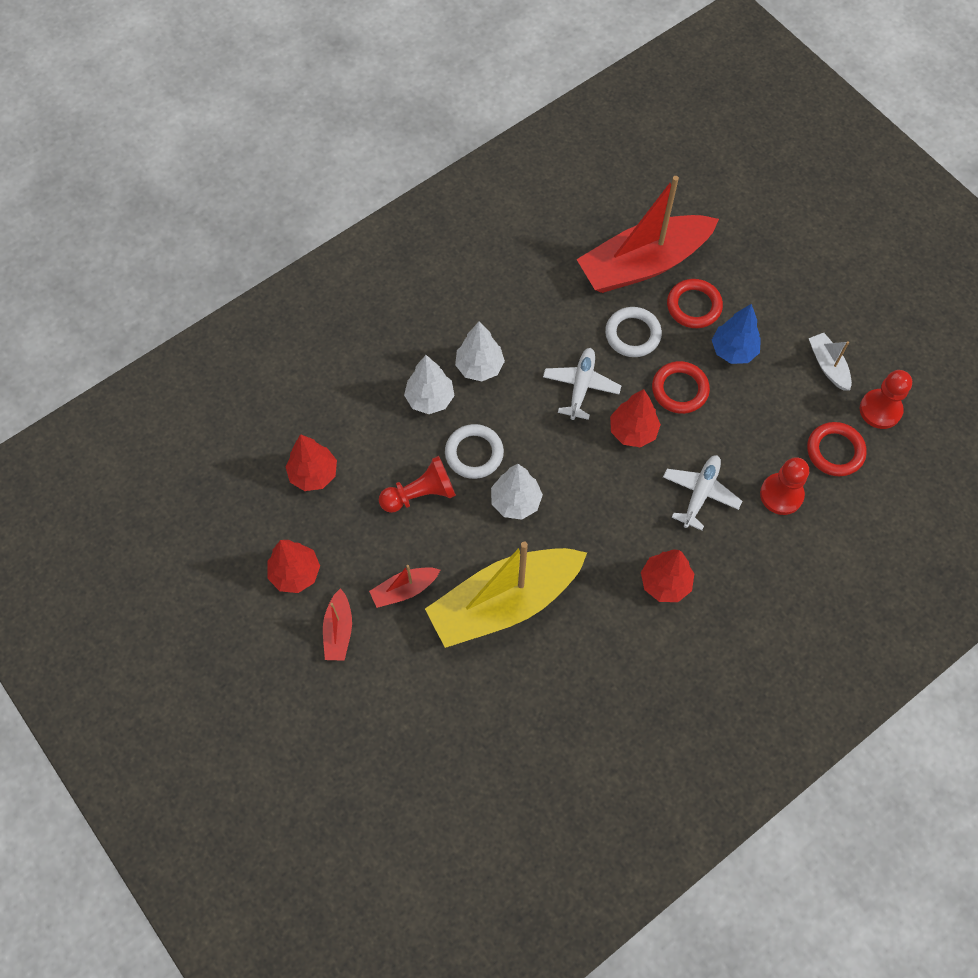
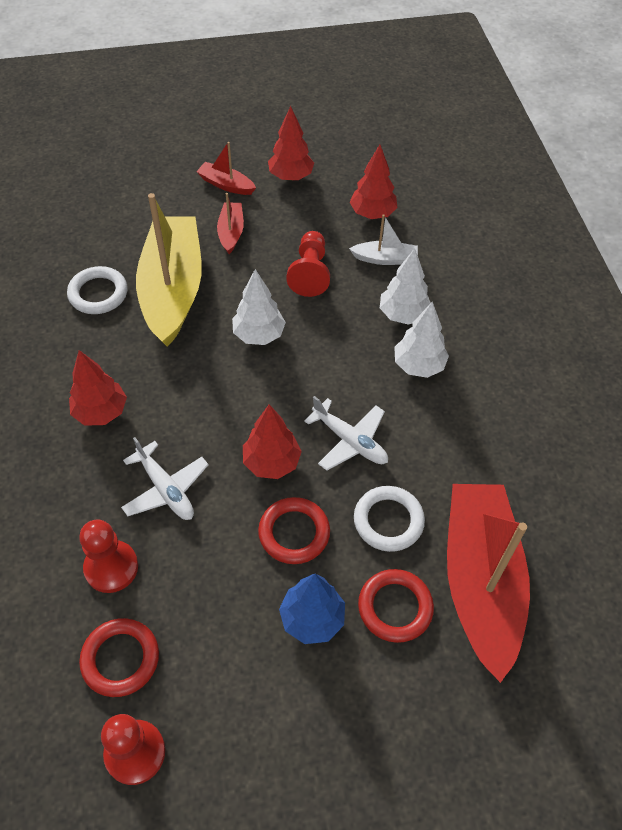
camera: 115 degrees right, 10 degrees down
white ring [445,424,504,479] -> white ring moved to [67,266,128,314]
white boat [809,333,852,391] -> white boat moved to [349,214,418,265]

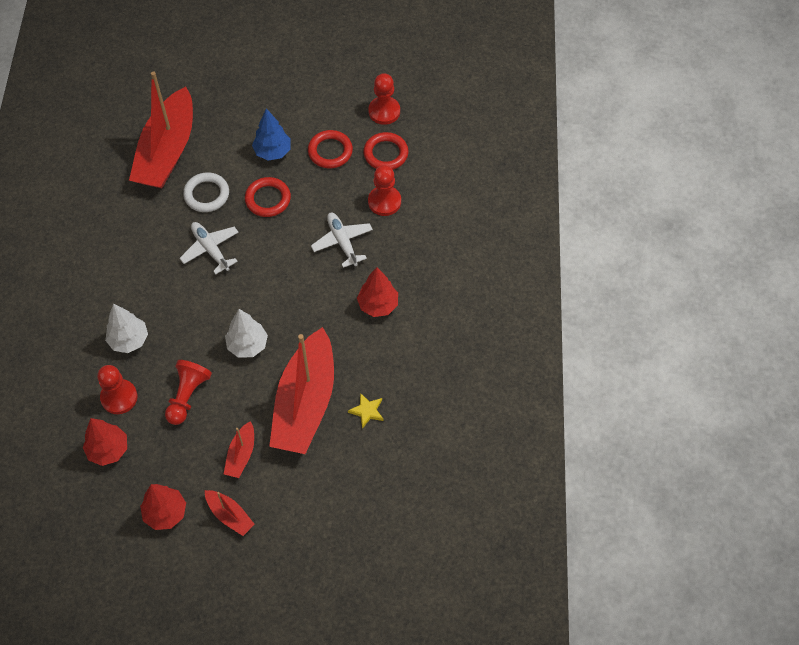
camera: 165 degrees left, 5 degrees up
white ring [67,266,128,314] -> yellow star [348,393,384,429]
yellow boat [136,193,202,347] -> red boat [269,327,334,454]
red tree [243,404,302,479] -> none
white boat [349,214,418,265] -> red pawn [97,365,138,414]
red ring [358,569,434,643] -> red ring moved to [308,130,353,168]
white tree [394,302,449,378] -> none

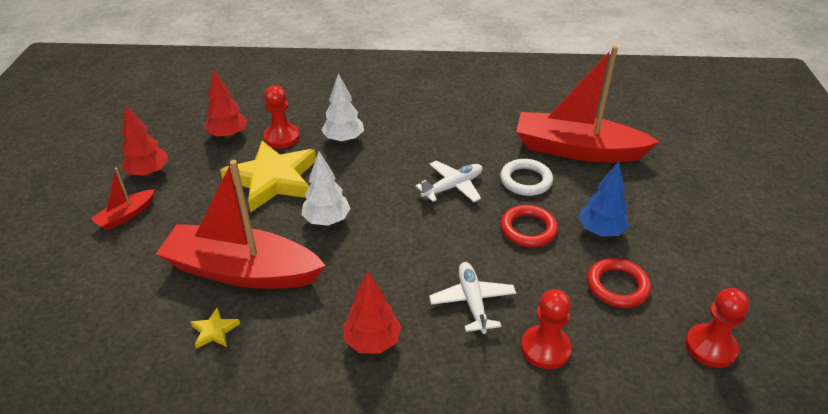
camera: 90 degrees right, 20 degrees down
red pawn [165,360,212,425] -> yellow star [220,140,316,212]
red boat [224,421,254,478] -> none
white plane [311,213,373,268] -> white plane turned 75 degrees counterclockwise [429,262,516,334]
red ring [363,132,408,170] -> none

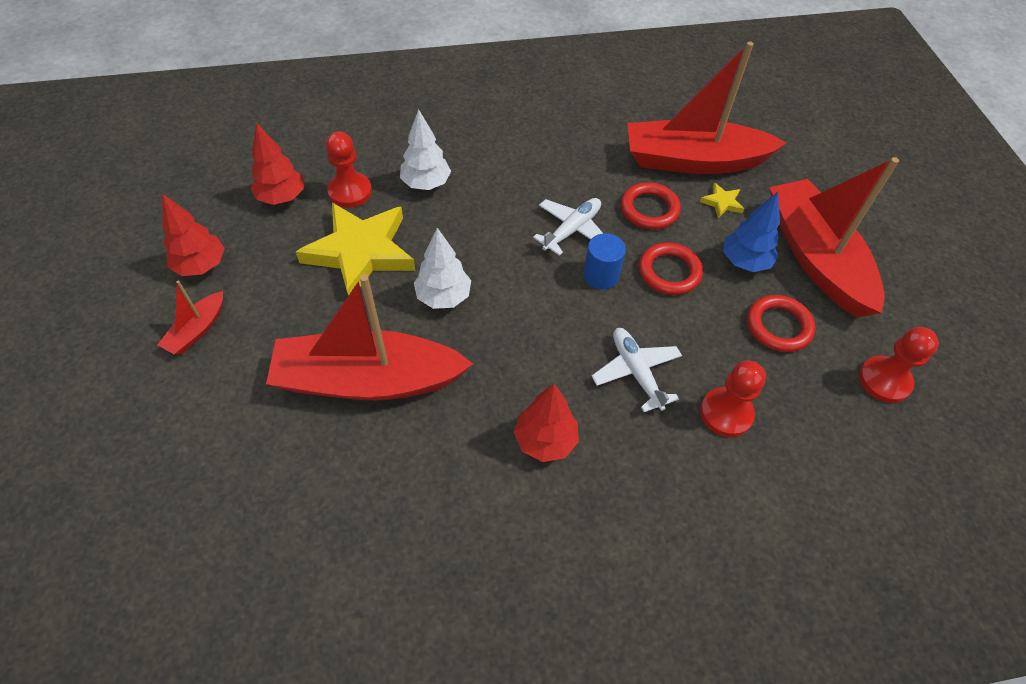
camera: 15 degrees left, 15 degrees up
yellow star [191,308,240,349] -> yellow star moved to [700,183,744,218]
white ring [500,159,553,196] -> red ring [621,182,681,229]
none -> blue cylinder [583,233,626,289]
none -> red boat [769,157,899,317]

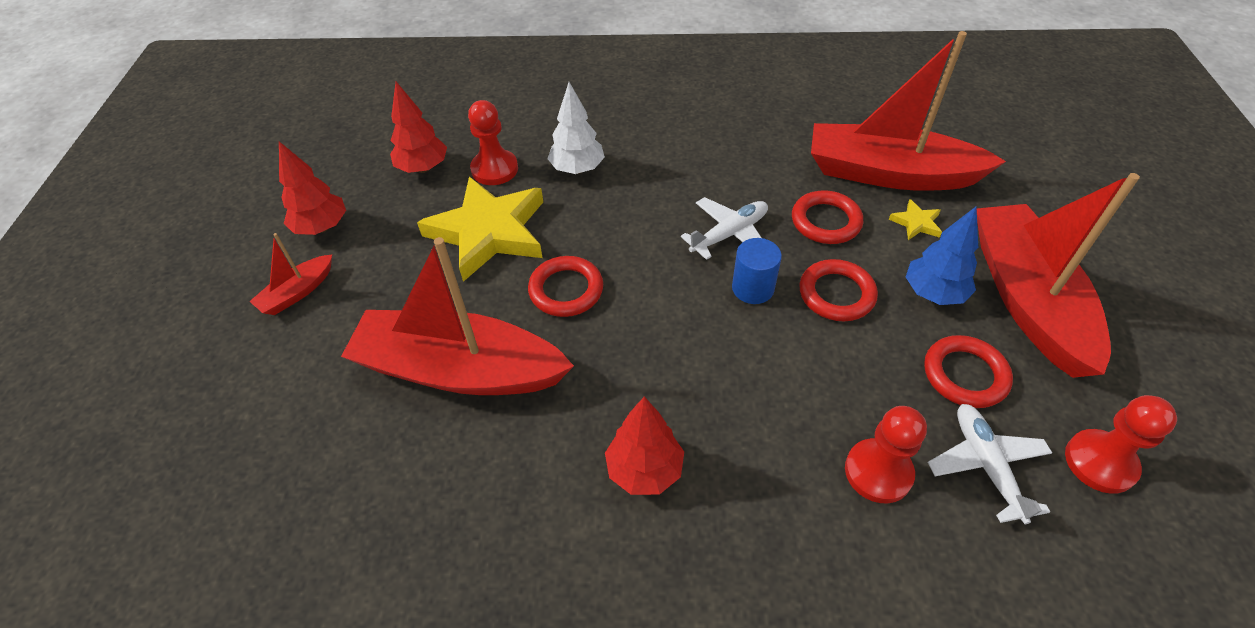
camera: 15 degrees right, 5 degrees down
white tree [414,228,471,309] -> red ring [528,256,603,317]
white plane [592,328,682,412] -> white plane moved to [928,404,1052,524]

